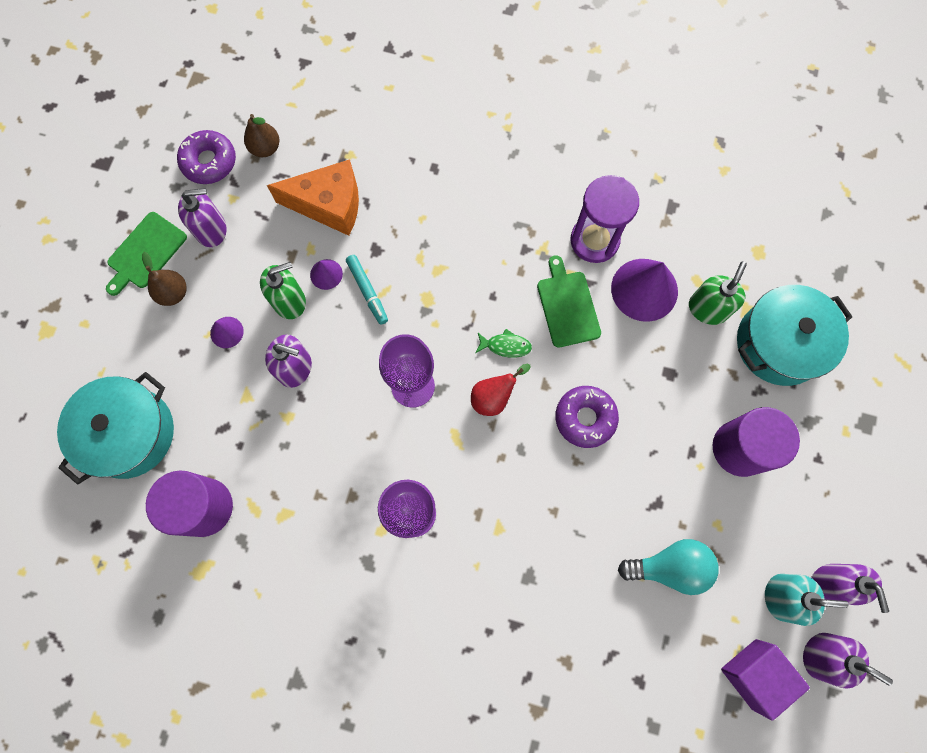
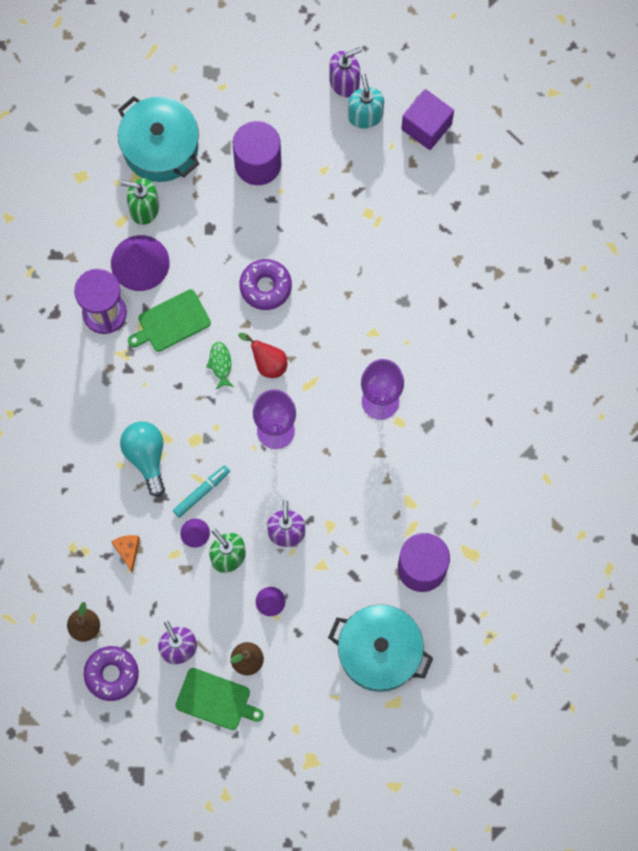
camera: 105 degrees left, 0 degrees up
orange cheese [267,159,359,236] -> orange cheese [111,535,140,573], size x0.46
turquoise light bulb [618,539,719,595] -> turquoise light bulb moved to [120,421,165,497]
purple soap dispenser [803,633,893,688] -> none

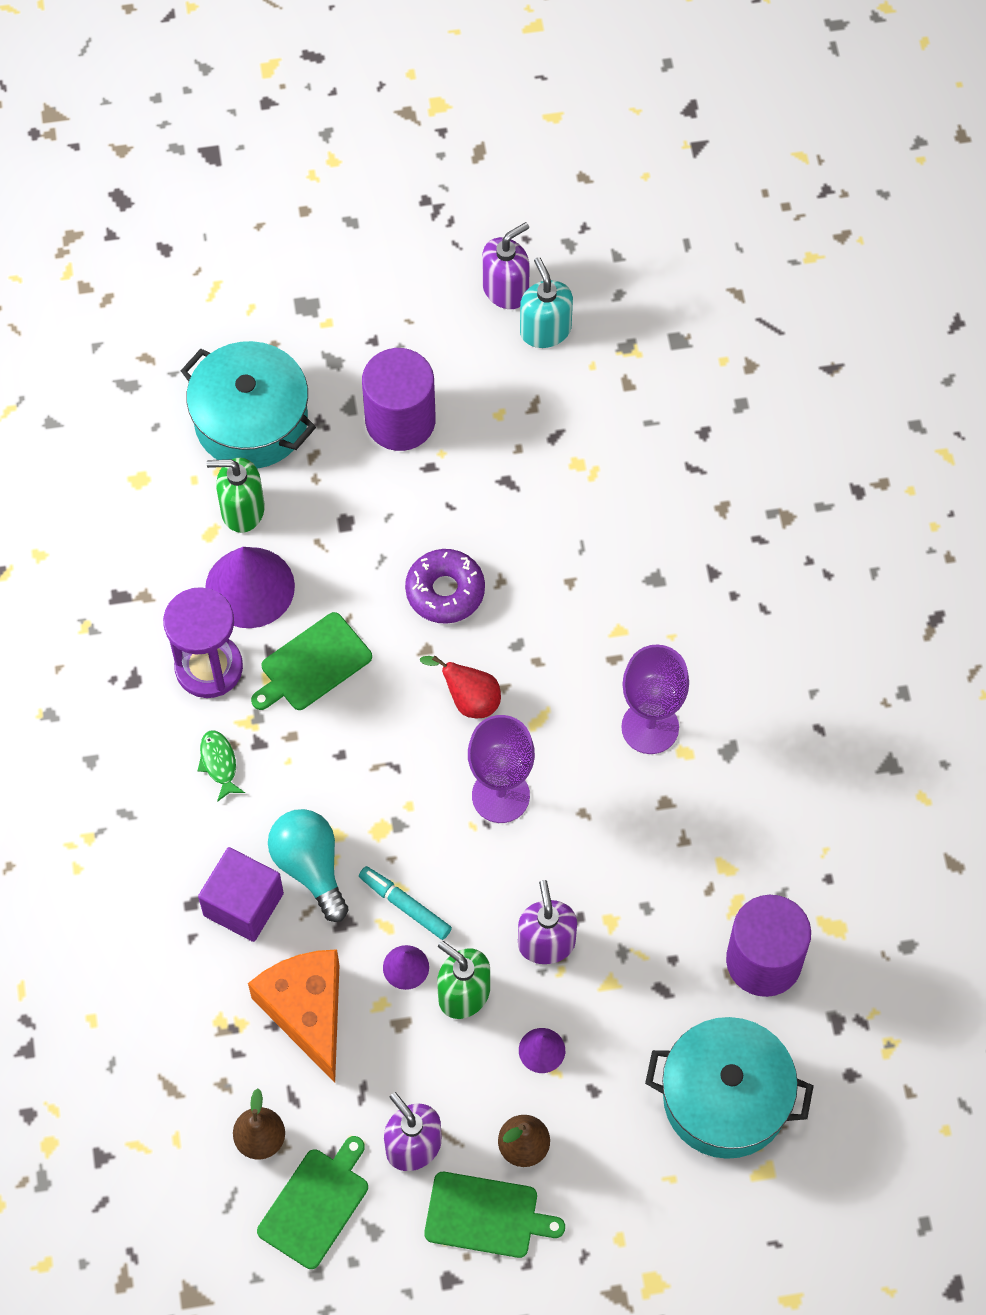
camera: 10 degrees left, 10 degrees down
purple donut [84,646,139,701] -> green cutting board [257,1136,368,1269]
orange cheese [111,535,140,573] -> orange cheese [248,949,340,1083], size x2.16
turquoise marker [173,465,230,518] -> turquoise marker turned 90 degrees counterclockwise [359,866,452,940]
green fish [206,342,234,390] -> green fish moved to [198,730,245,802]
purple cube [401,89,454,150] -> purple cube moved to [198,847,284,942]

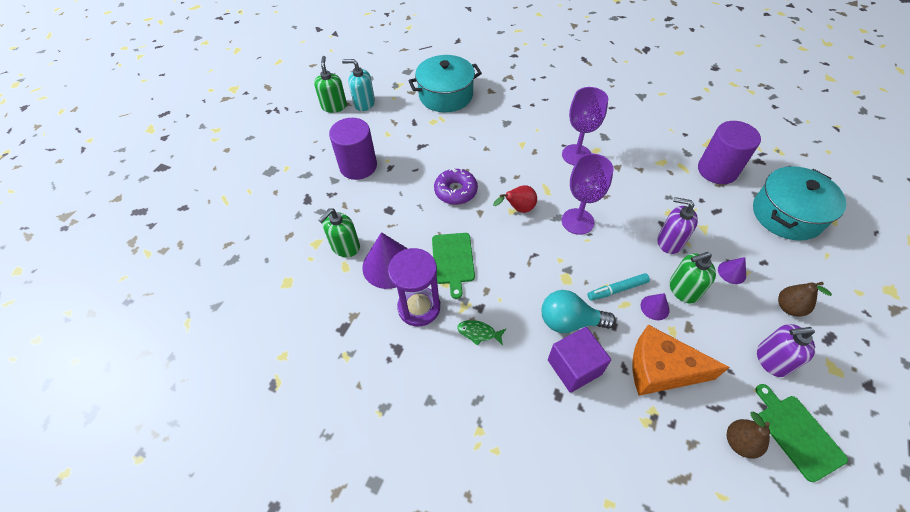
camera: 55 degrees left, 10 degrees down
turquoise pot [181,341,316,469] -> turquoise pot moved to [408,55,482,113]
green cutting board [424,1172,565,1258] -> none
purple soap dispenser [482,222,530,309] -> green soap dispenser [314,56,347,113]

